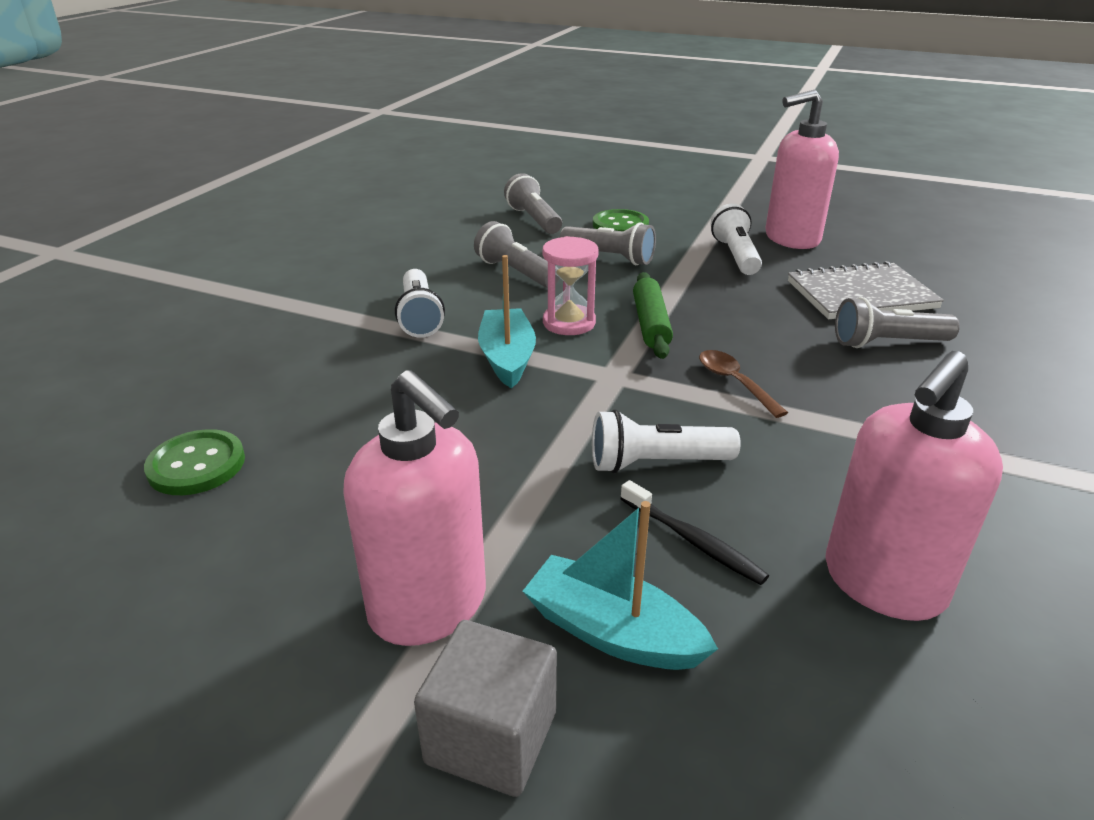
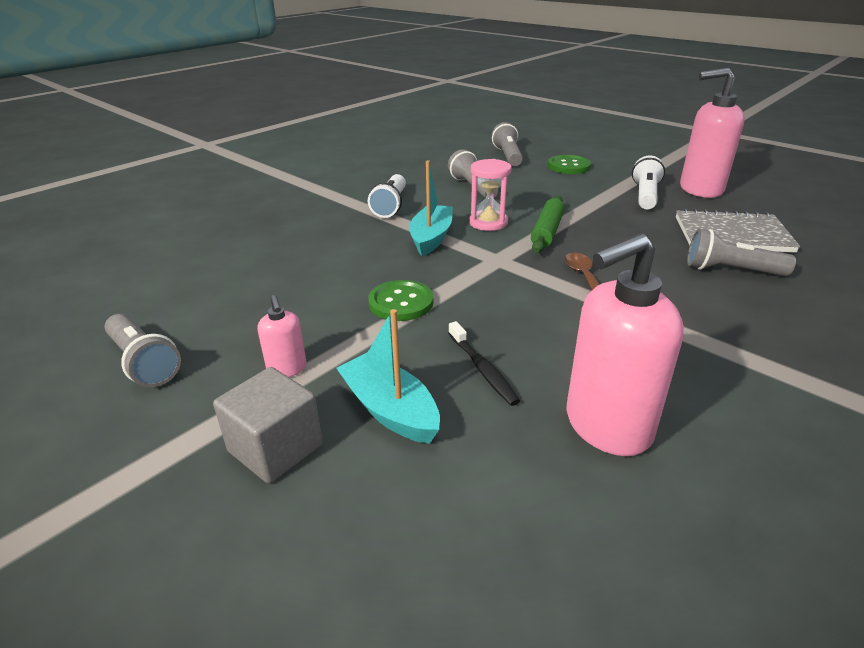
camera: 20 degrees right, 0 degrees up
green button [144,429,245,495] -> green button moved to [368,280,434,321]
pink soap dispenser [343,370,486,646] -> pink soap dispenser [258,295,307,377], size x0.47
grey flashlight [560,222,656,265] -> grey flashlight moved to [105,314,181,387]
white flashlight [592,409,741,473] -> none

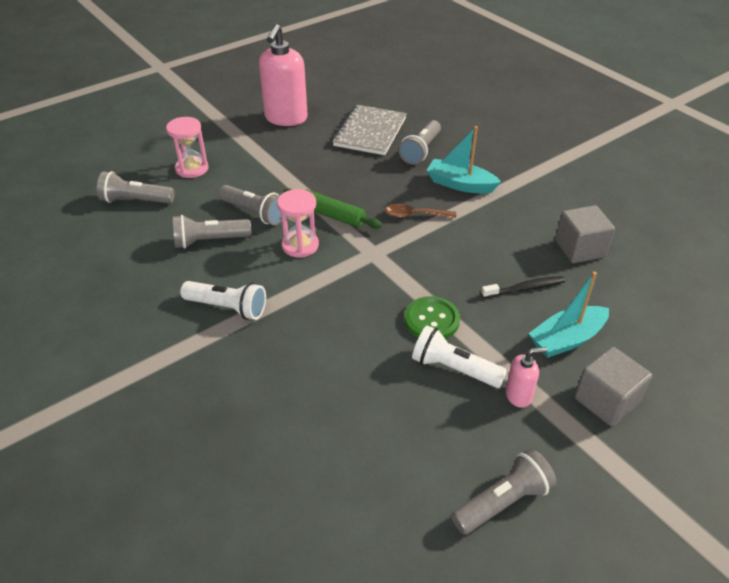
camera: 80 degrees left, 10 degrees up
turquoise boat [409,160,453,256] -> turquoise boat moved to [426,126,501,194]
green button [548,155,591,174] -> pink hourglass [166,117,209,178]
pink soap dispenser [567,233,684,456] -> grey cube [555,205,615,263]
white flashlight [632,156,665,209] -> white flashlight moved to [412,325,507,388]
none -> grey flashlight [219,185,282,225]

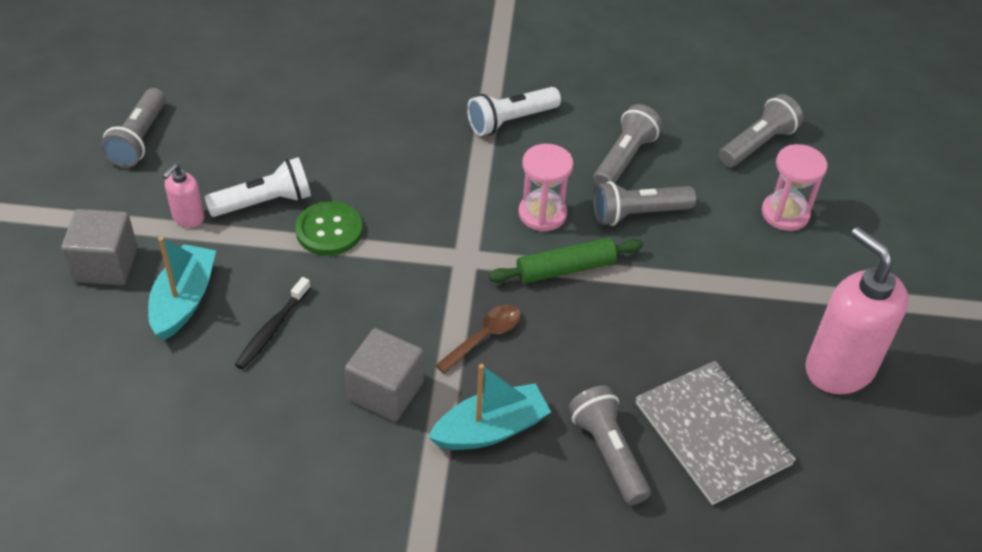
camera: 130 degrees right, 5 degrees up
grey cube [555,205,615,263] -> grey cube moved to [345,328,424,421]

